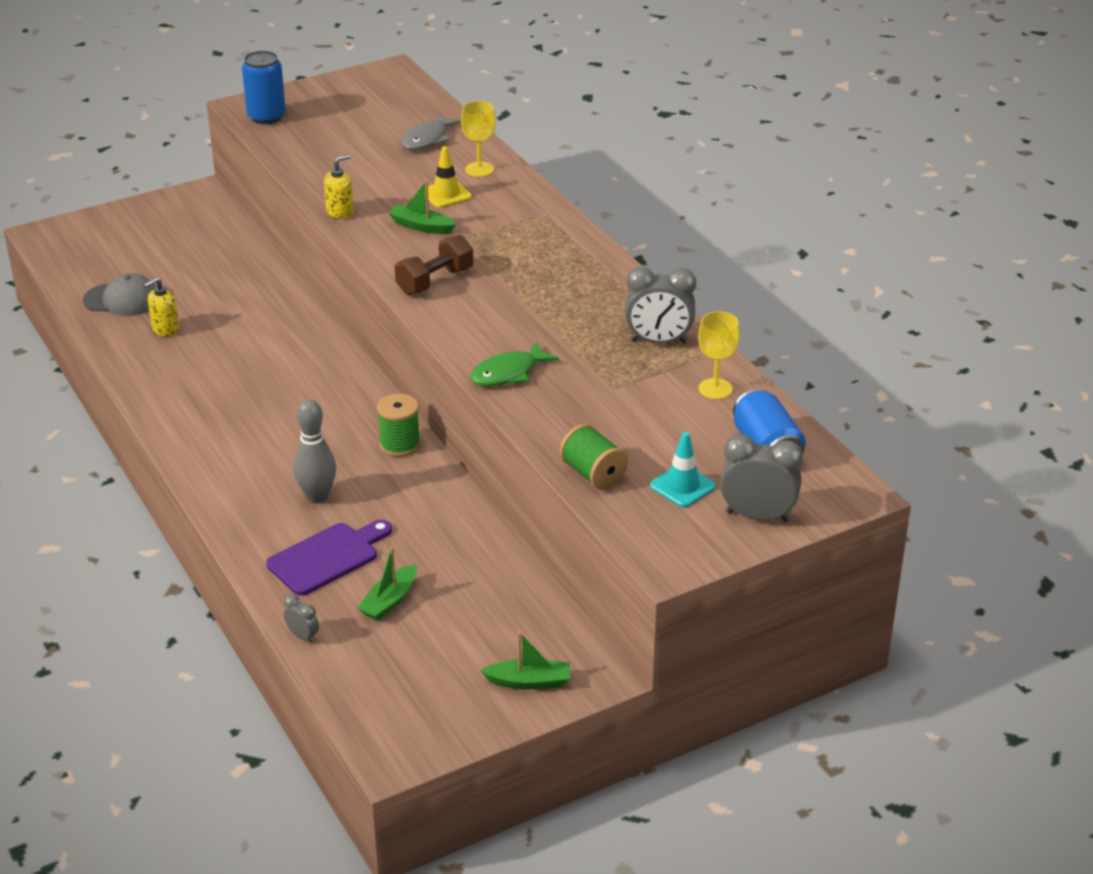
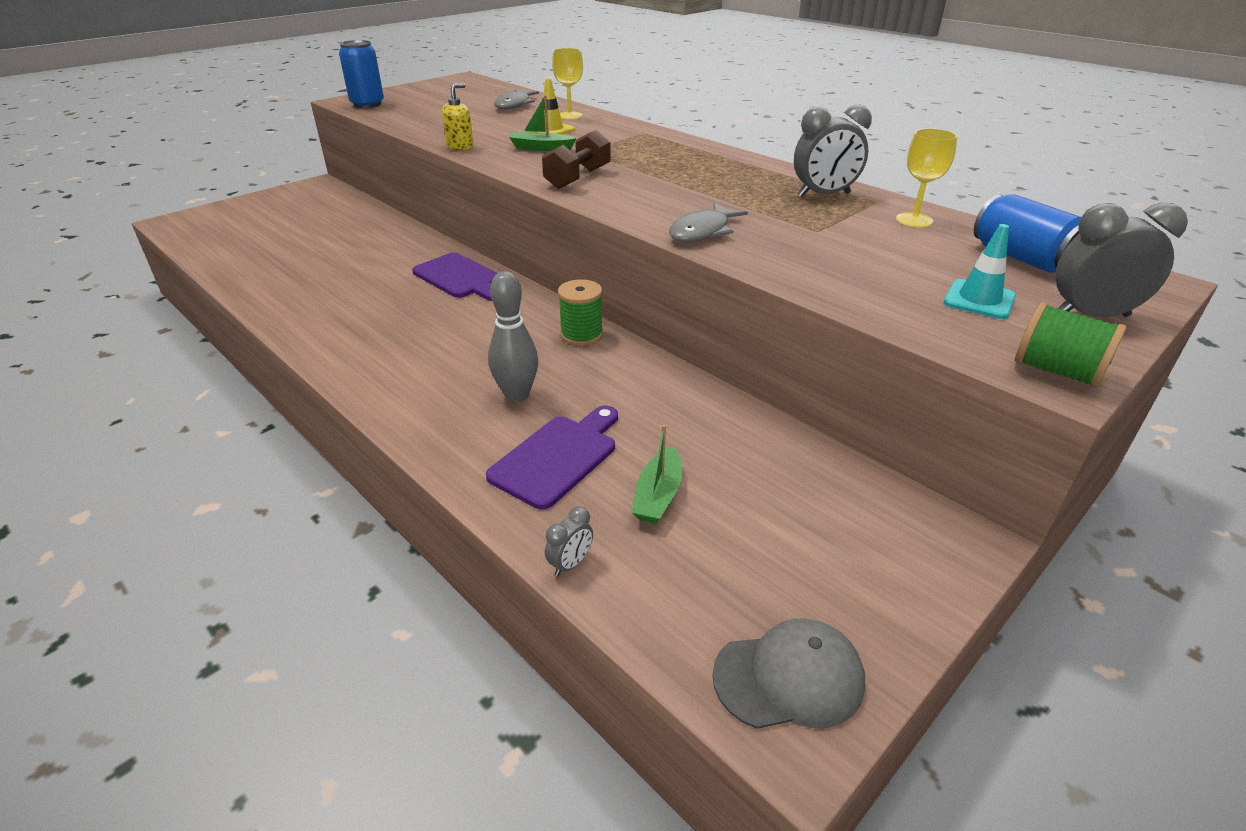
camera: 15 degrees left, 0 degrees up
grey cap [83,273,156,316] -> grey cap moved to [712,619,865,729]
yellow soap dispenser [143,277,179,337] -> none
grey clock [284,595,319,643] -> grey clock turned 105 degrees clockwise [545,506,593,576]
green fish [470,341,559,386] -> grey fish [669,203,748,242]
green boat [480,632,570,689] -> none
green spool [559,424,628,490] -> green spool moved to [1015,302,1127,388]
none -> purple cutting board [412,253,497,301]

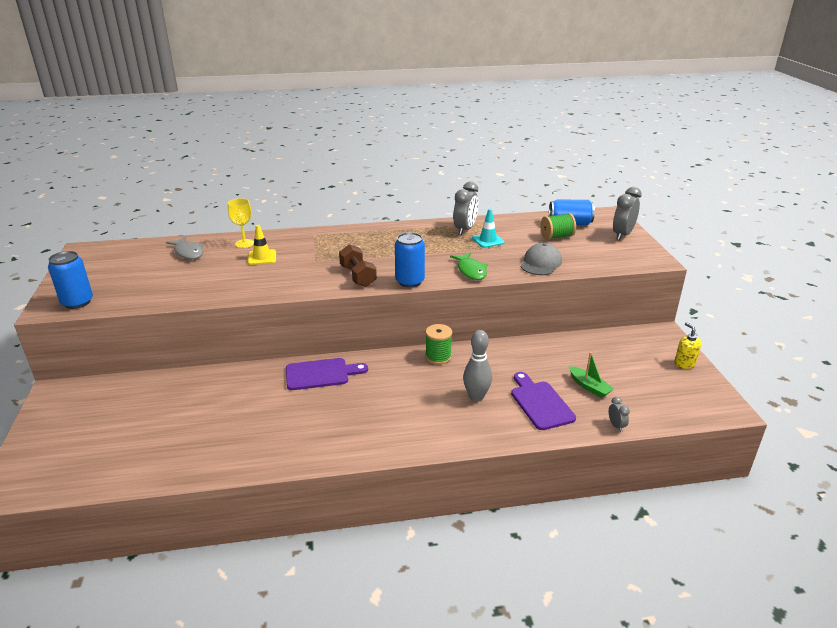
camera: 55 degrees left, 5 degrees down
yellow soap dispenser [442,83,474,150] -> yellow soap dispenser moved to [674,322,701,369]
green boat [509,95,577,151] -> none
grey fish [669,203,748,242] -> green fish [450,253,487,280]
grey cap [712,619,865,729] -> grey cap moved to [521,243,562,275]
yellow goblet [896,128,957,227] -> none
turquoise traffic cone [944,224,1016,319] -> turquoise traffic cone moved to [472,209,505,248]
green spool [1015,302,1127,388] -> green spool moved to [540,213,576,240]
none -> blue can [395,232,425,288]

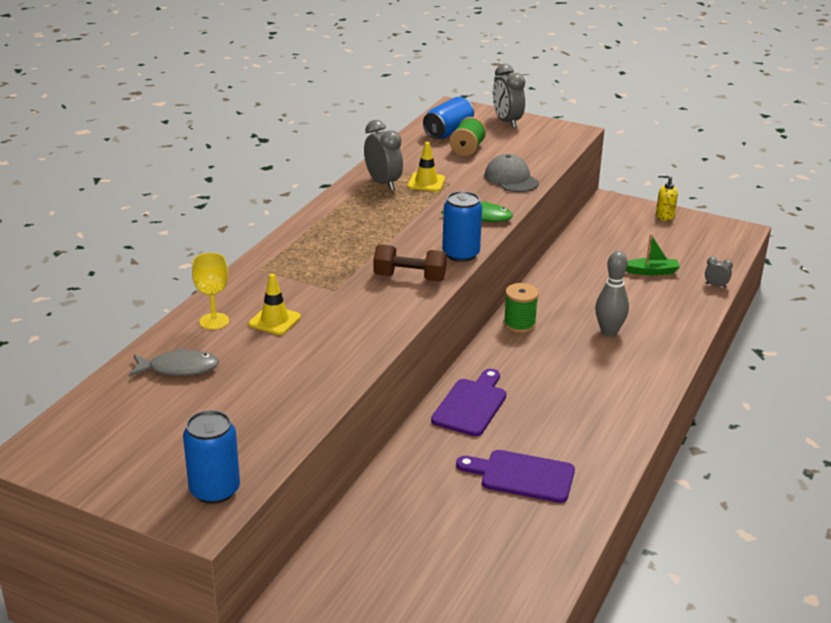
camera: 55 degrees left, 0 degrees up
turquoise traffic cone [472,209,505,248] -> yellow traffic cone [408,142,445,191]
purple cutting board [511,372,576,430] -> purple cutting board moved to [456,450,575,503]

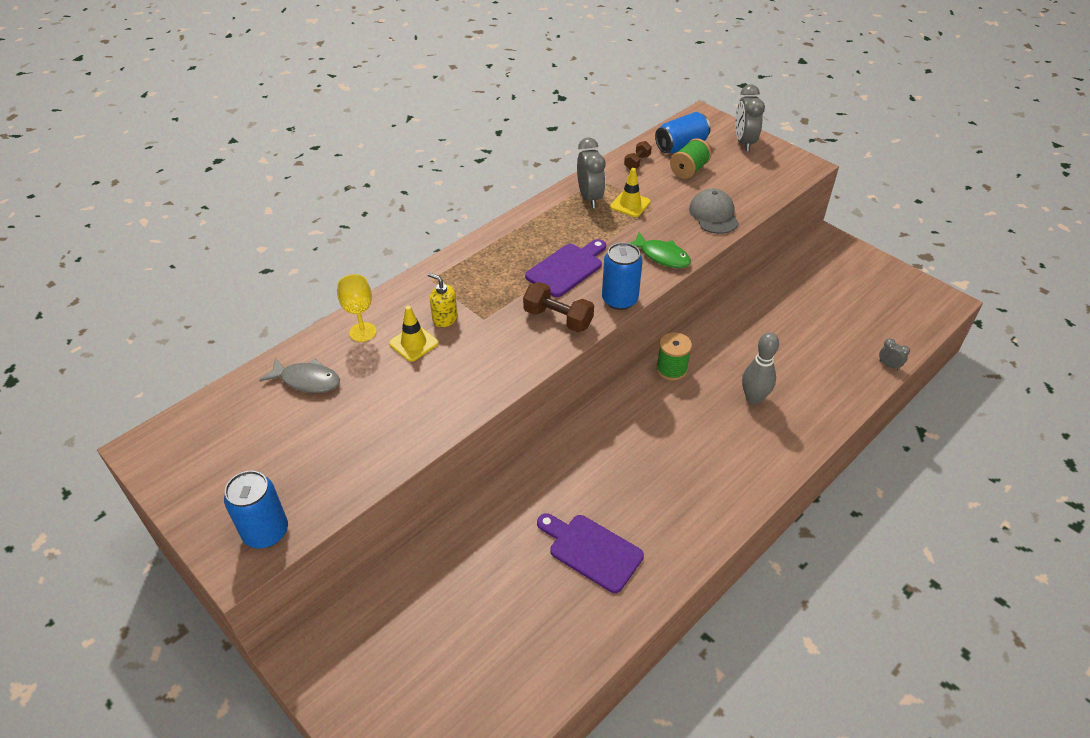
camera: 20 degrees right, 15 degrees up
purple cutting board [431,369,506,436] -> purple cutting board moved to [525,239,606,297]
green boat [626,234,680,275] -> none
yellow soap dispenser [656,174,678,221] -> yellow soap dispenser moved to [428,273,458,328]
none -> brown dumbbell [624,141,652,170]

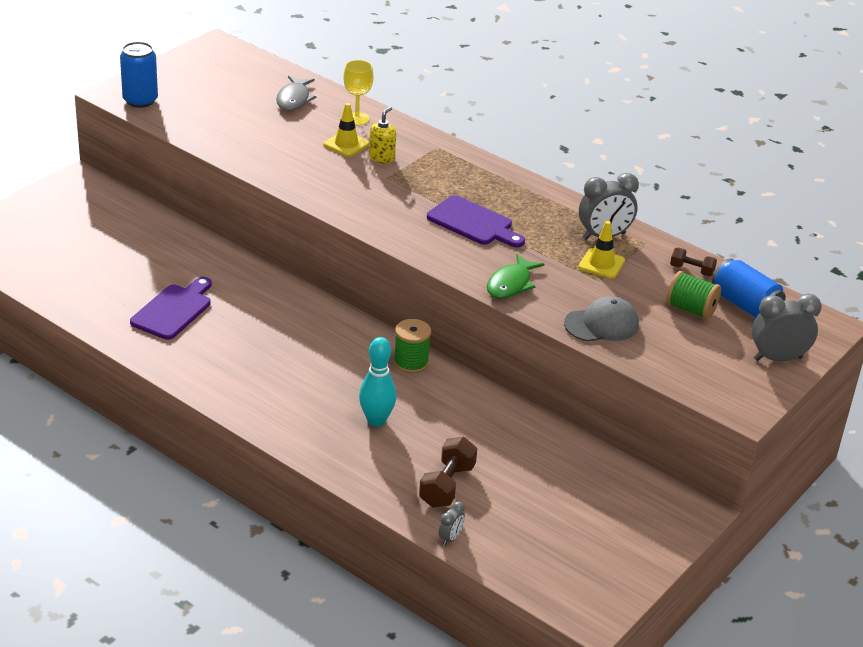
camera: 80 degrees right, 10 degrees down
brown dumbbell [523,282,594,332] -> brown dumbbell moved to [419,437,477,507]
blue can [602,242,643,310] -> none
grey bowling pin [742,332,779,404] -> turquoise bowling pin [359,337,396,427]

